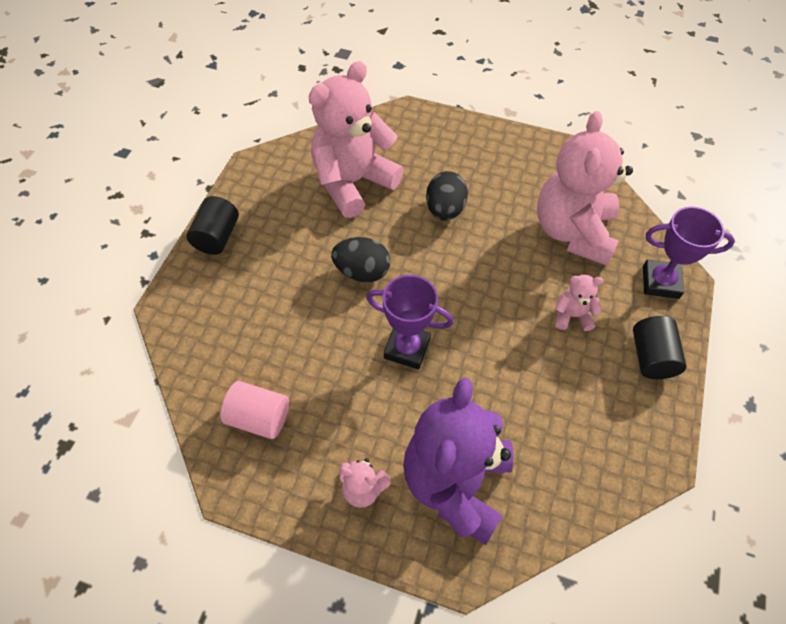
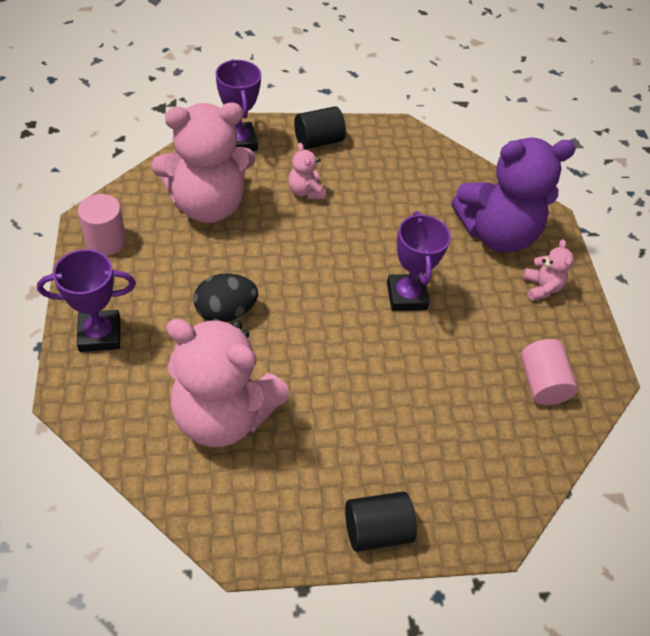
camera: 120 degrees left, 5 degrees down
black egg [331,237,390,282] -> none
none -> purple trophy [37,249,136,352]
none -> pink cylinder [78,194,126,256]

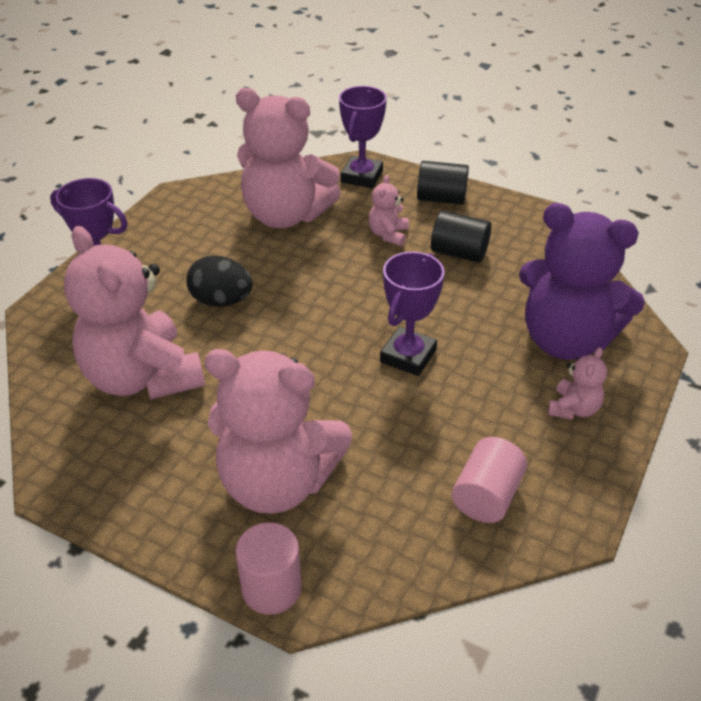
camera: 40 degrees right, 10 degrees down
pink cylinder [78,194,126,256] -> pink cylinder moved to [236,522,302,615]
black cylinder [345,491,417,552] -> black cylinder moved to [431,211,491,263]
none -> pink teddy bear [204,349,352,514]

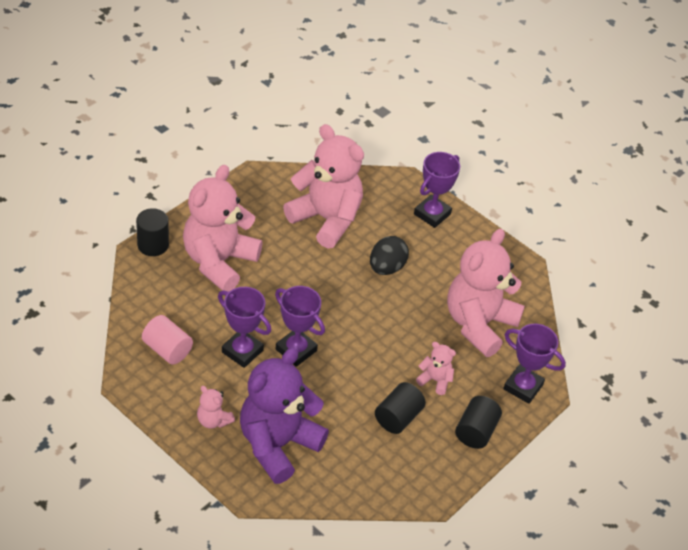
camera: 100 degrees right, 5 degrees up
pink teddy bear [64,226,205,399] -> pink teddy bear turned 60 degrees clockwise [283,124,364,248]
pink cylinder [236,522,302,615] -> black cylinder [136,208,169,256]
none -> purple trophy [218,287,271,368]

